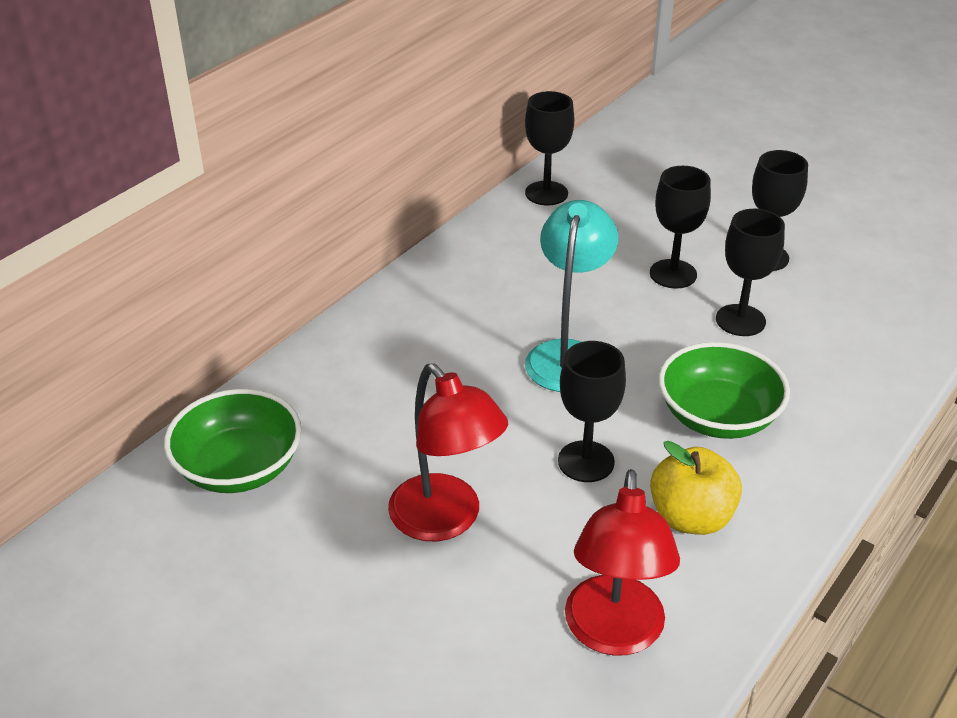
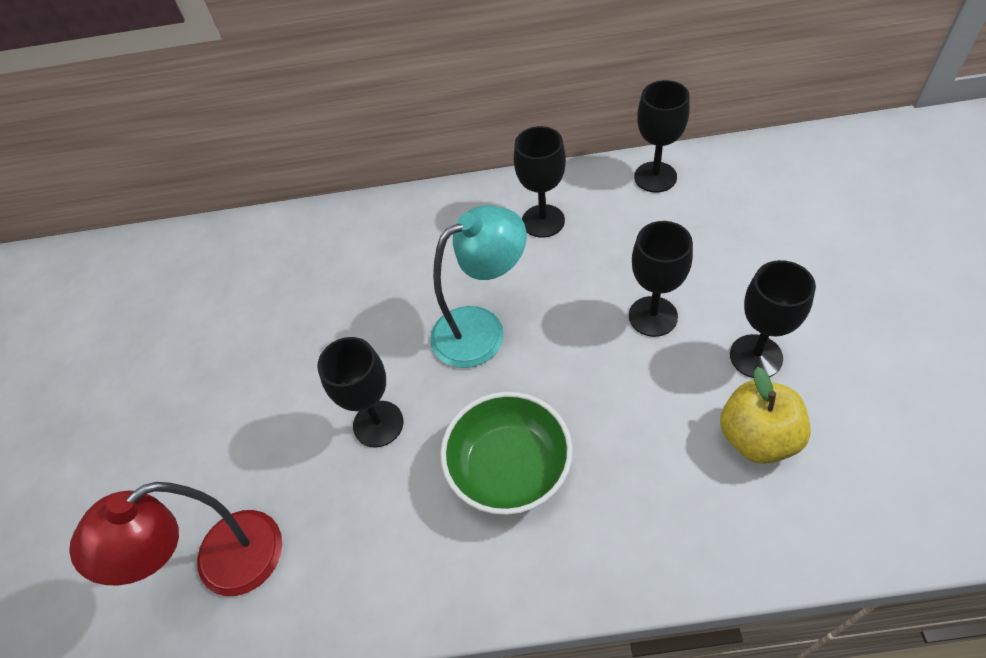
camera: 55 degrees right, 15 degrees up
green bowl [164,389,302,493] -> none
red lamp [388,363,508,541] -> none
yellow apple [650,441,742,535] -> yellow apple moved to [720,367,811,464]
black goblet [716,209,785,336] -> black goblet moved to [514,126,566,238]

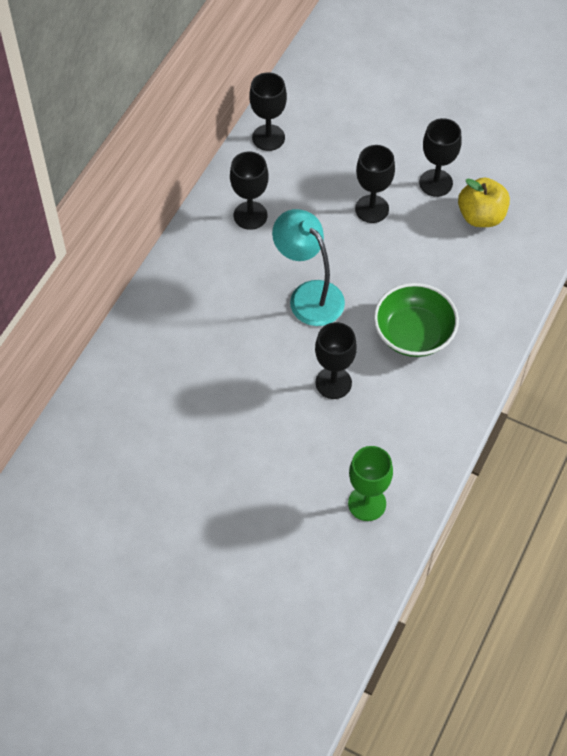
camera: 65 degrees left, 5 degrees up
red lamp [69,482,282,596] -> green goblet [348,446,393,521]
turquoise lamp [430,205,527,368] -> turquoise lamp turned 45 degrees counterclockwise [272,209,345,326]

